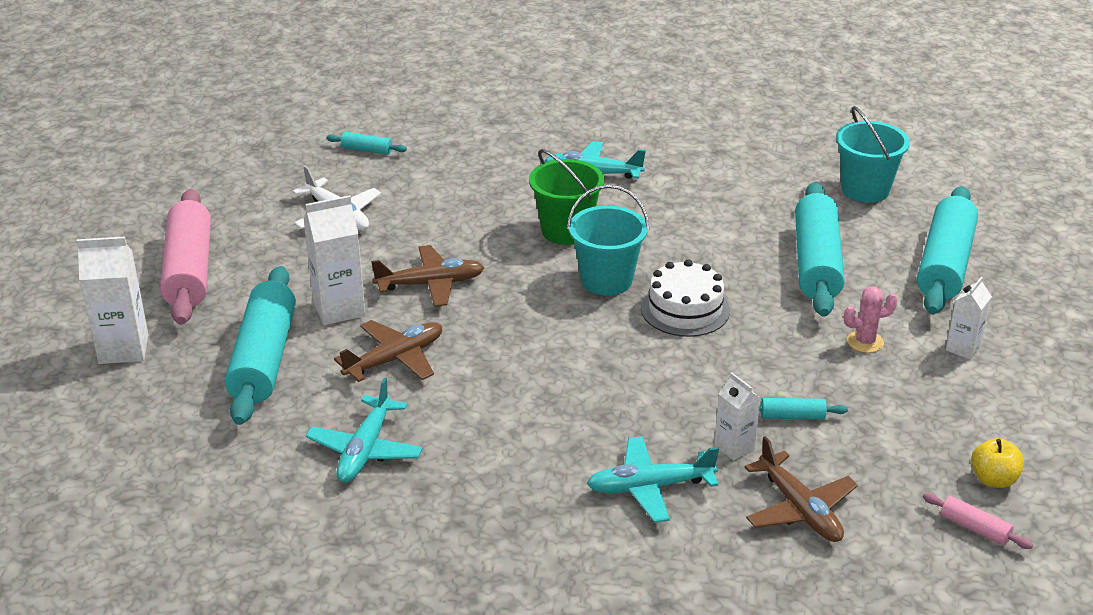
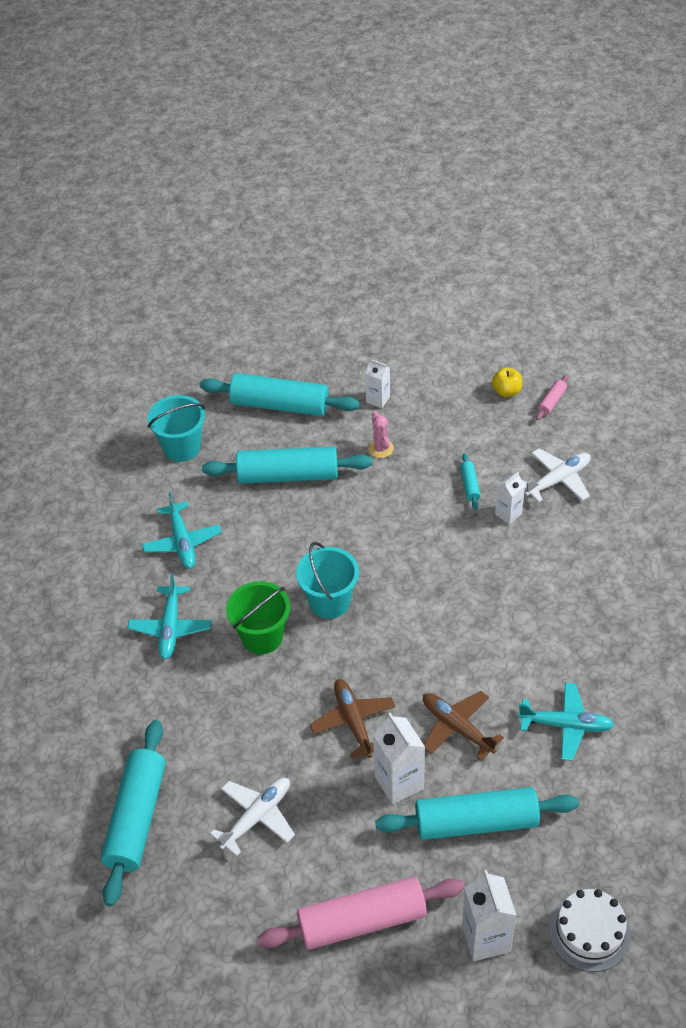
camera: 95 degrees left, 15 degrees up
turquoise rolling pin [327,132,407,155] -> turquoise rolling pin [101,720,166,907], size x2.38
turquoise plane [587,436,719,522] -> turquoise plane moved to [142,492,221,569]
white cake [641,259,730,337] -> white cake moved to [549,889,631,972]
brown plane [744,436,858,542] -> white plane [522,448,591,502]

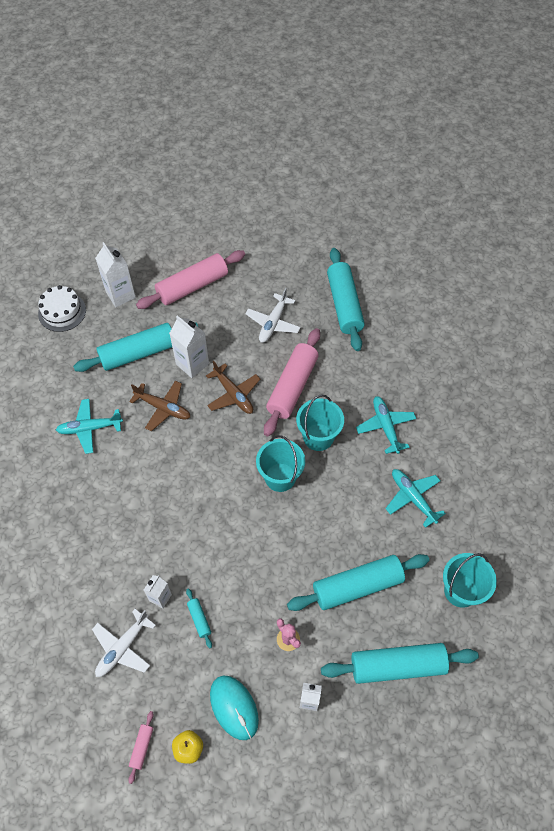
camera: 160 degrees right, 10 degrees up
green bucket [226,581,290,654] -> turquoise bucket [296,395,344,451]
none -> turquoise mouse [210,676,259,740]
none -> pink rolling pin [264,328,320,437]

